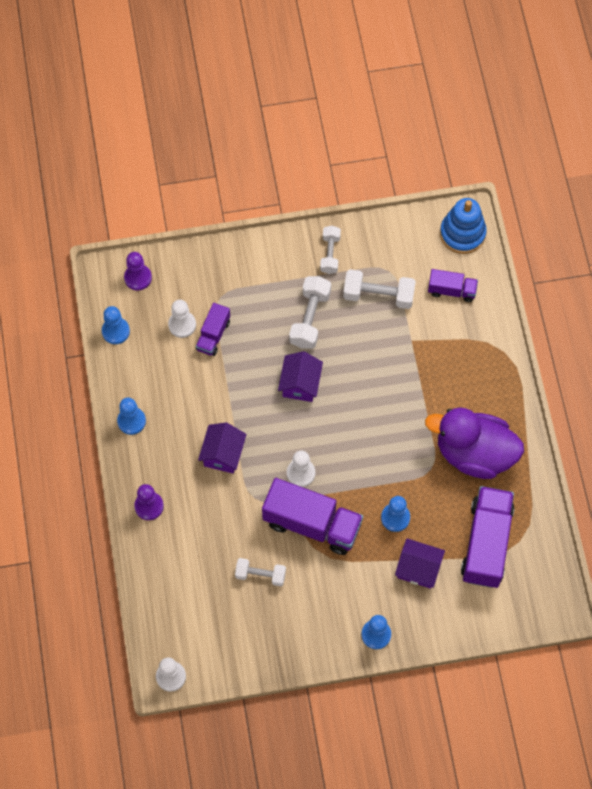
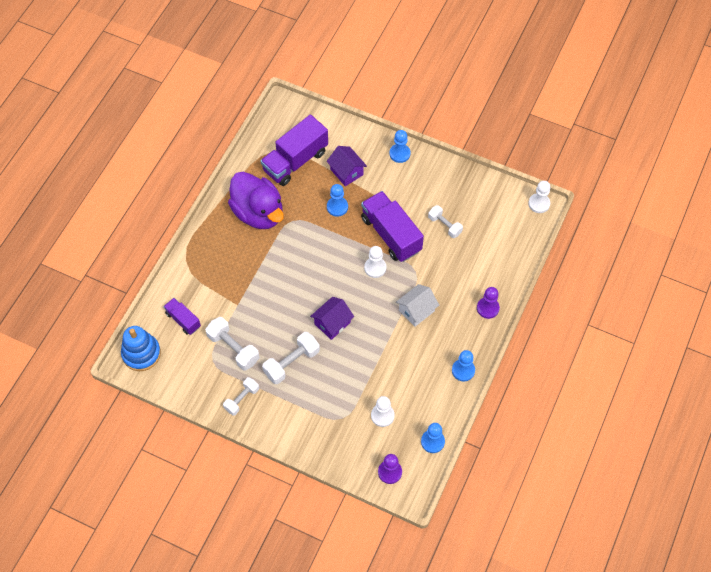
camera: 145 degrees left, 5 degrees down
purple truck [196,303,230,356] -> none
purple house [198,423,247,473] -> white house [396,284,439,327]

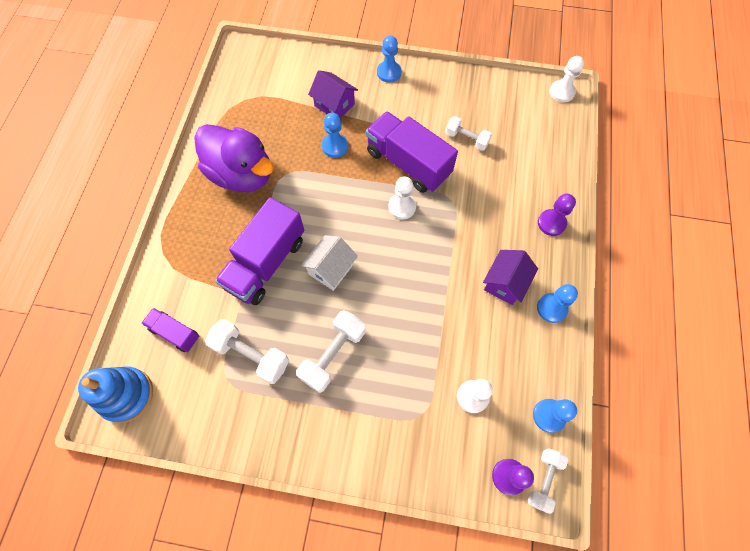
camera: 15 degrees left, 5 degrees up
white dumbbell [223,377,259,416] -> white dumbbell moved to [528,449,568,514]
purple truck [260,115,328,186] -> purple truck moved to [215,197,304,305]
purple house [310,297,354,340] -> purple house moved to [483,250,538,305]
white house [396,284,439,327] -> white house moved to [301,235,358,291]

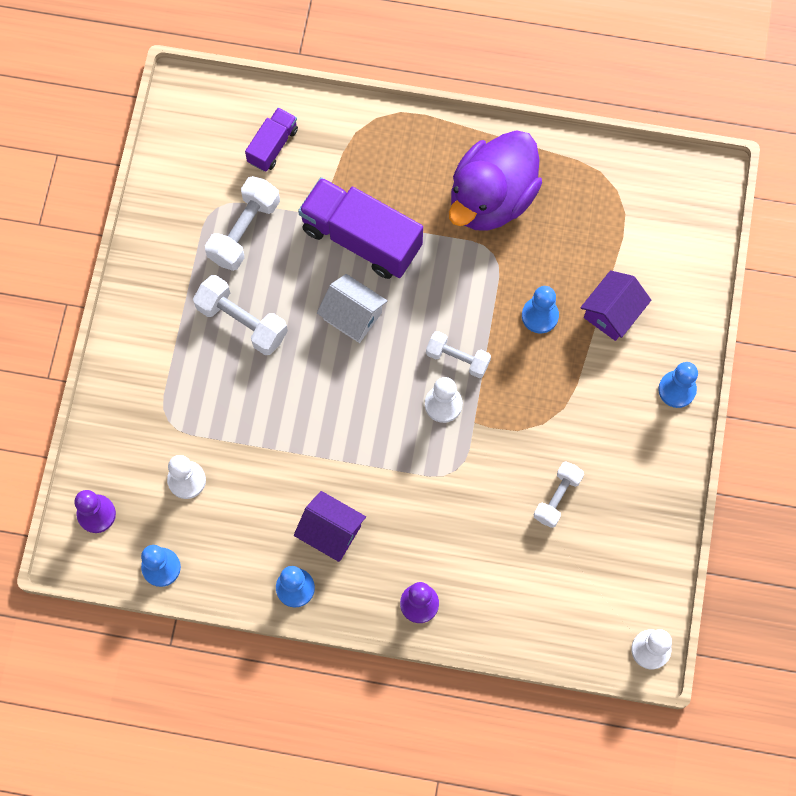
camera: 90 degrees right, 5 degrees up
blue stacking toy [78,366,153,423] -> none
purple truck [366,111,458,193] -> none
white dumbbell [528,449,568,514] -> white dumbbell moved to [426,331,491,378]

